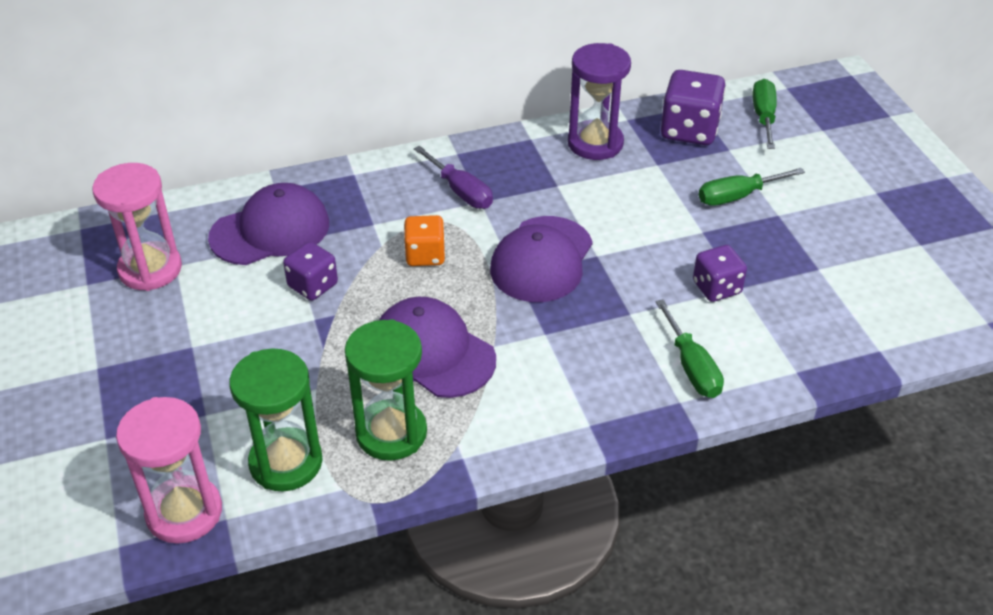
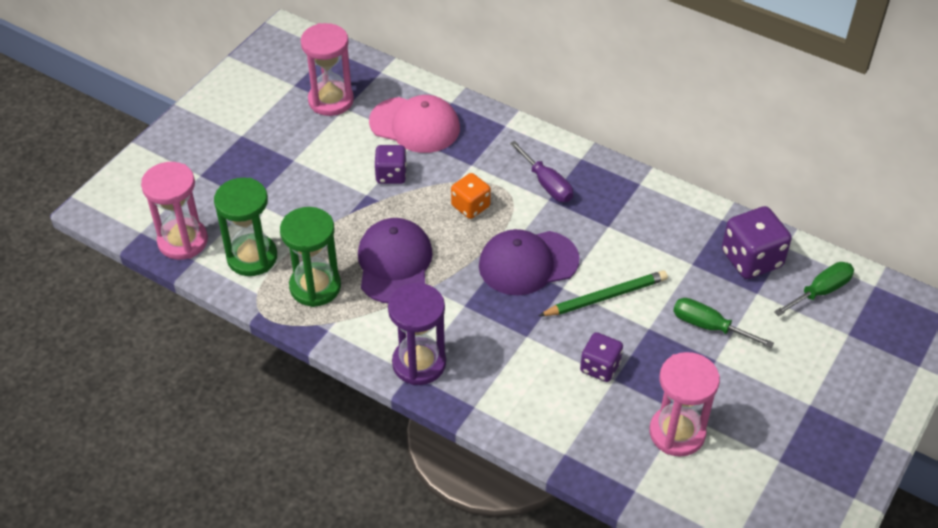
camera: 50 degrees right, 5 degrees up
purple cap [208,183,329,265] -> pink cap [369,95,460,153]
purple screwdriver [414,146,493,209] -> purple screwdriver turned 45 degrees counterclockwise [510,141,573,202]
purple hourglass [568,43,631,160] -> purple hourglass moved to [388,283,446,385]
green screwdriver [655,299,724,398] -> none
none -> green pencil [539,270,668,316]
none -> pink hourglass [649,352,720,457]

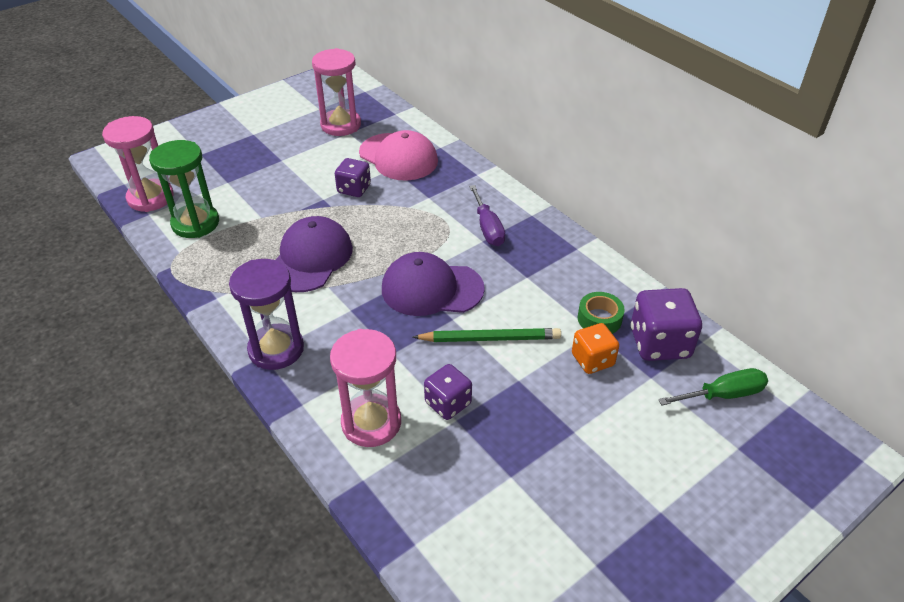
camera: 20 degrees right, 5 degrees down
green hourglass [280,207,341,307] -> none
orange dice [451,173,491,219] -> orange dice moved to [572,323,619,374]
pink hourglass [649,352,720,457] -> pink hourglass moved to [330,329,401,447]
green screwdriver [673,298,774,348] -> none
none -> green tape [578,292,625,334]

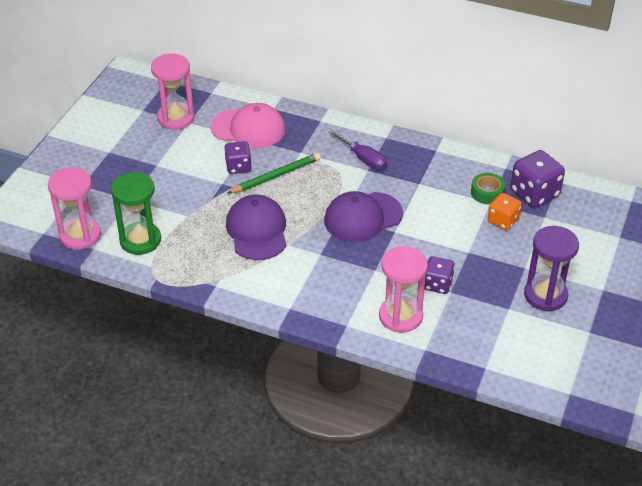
camera: 30 degrees left, 0 degrees up
purple hourglass [229,259,304,370] -> purple hourglass moved to [524,226,579,312]
green pencil [413,328,561,342] -> green pencil moved to [227,153,321,194]
green screwdriver [658,368,768,405] -> none

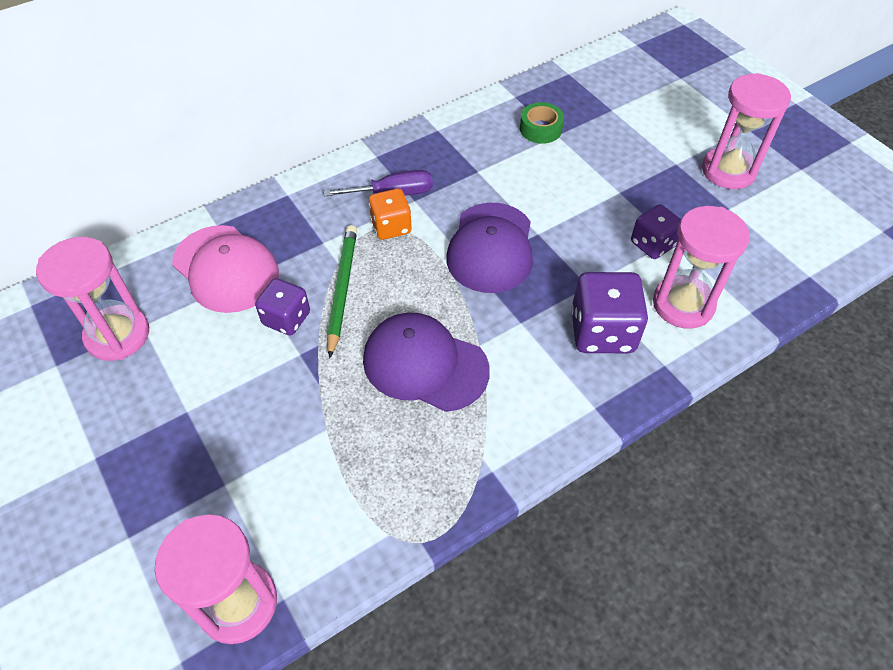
camera: 55 degrees left, 10 degrees up
green hourglass [111,172,161,255] -> none
pink cap [211,103,286,148] -> pink cap turned 90 degrees clockwise [172,225,279,313]
orange dice [488,193,522,230] -> orange dice moved to [369,188,412,240]
purple dice [510,150,565,208] -> purple dice moved to [571,272,648,353]
purple hourglass [524,226,579,312] -> pink hourglass [702,73,791,189]

